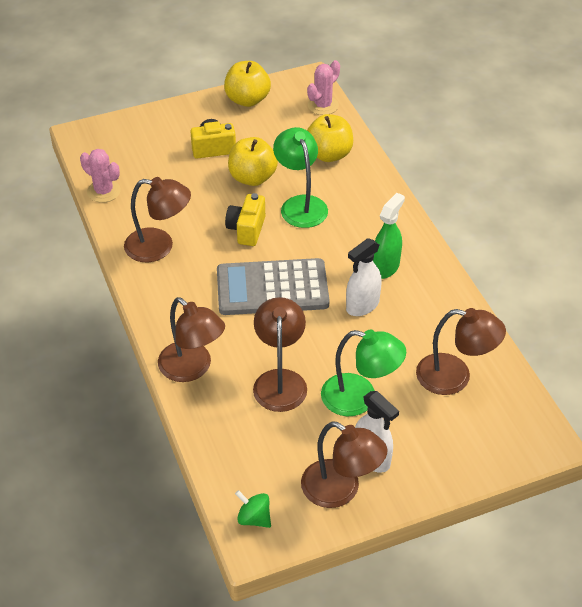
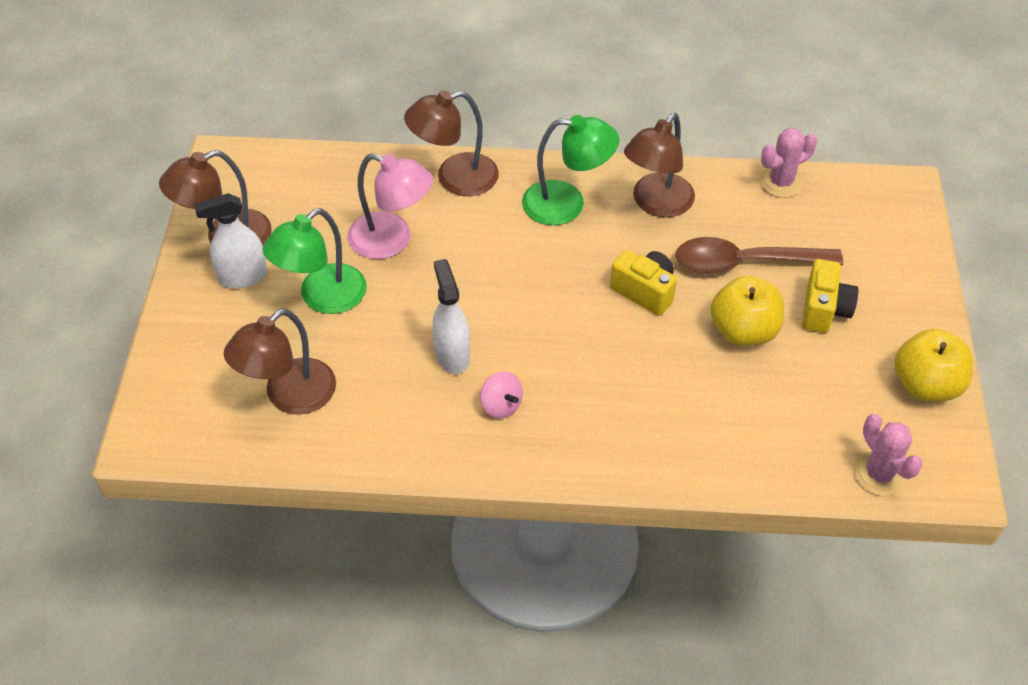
camera: 115 degrees right, 5 degrees up
grey calculator [217,258,329,315] -> none
green spinning top [235,490,271,528] -> none
brown lamp [253,297,307,412] -> pink lamp [347,153,433,259]
green lamp [273,127,328,228] -> green lamp moved to [522,115,619,225]
yellow apple [307,114,353,162] -> none
green spray bottle [373,193,405,279] -> pink spinning top [480,372,523,419]
none -> brown spoon [676,237,843,274]

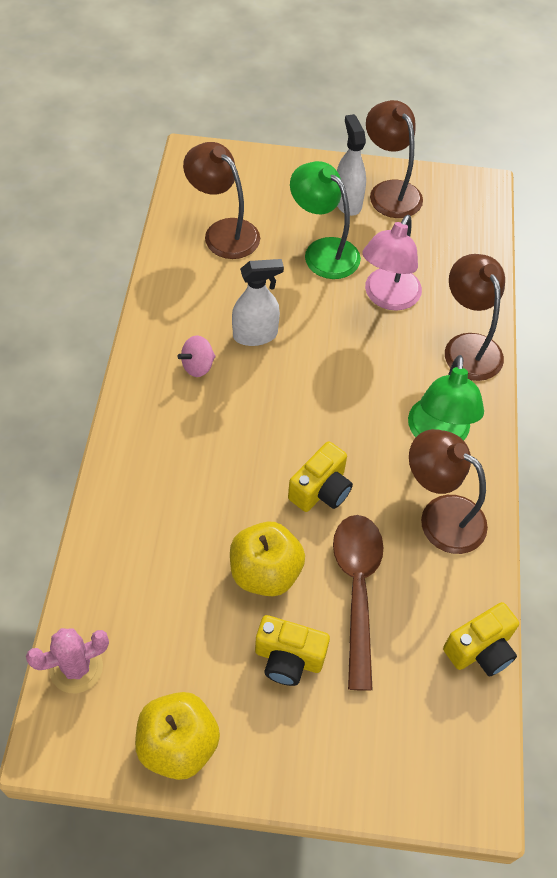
camera: 90 degrees right, 5 degrees up
pink cactus [759,128,817,198] -> yellow camera [443,602,519,677]

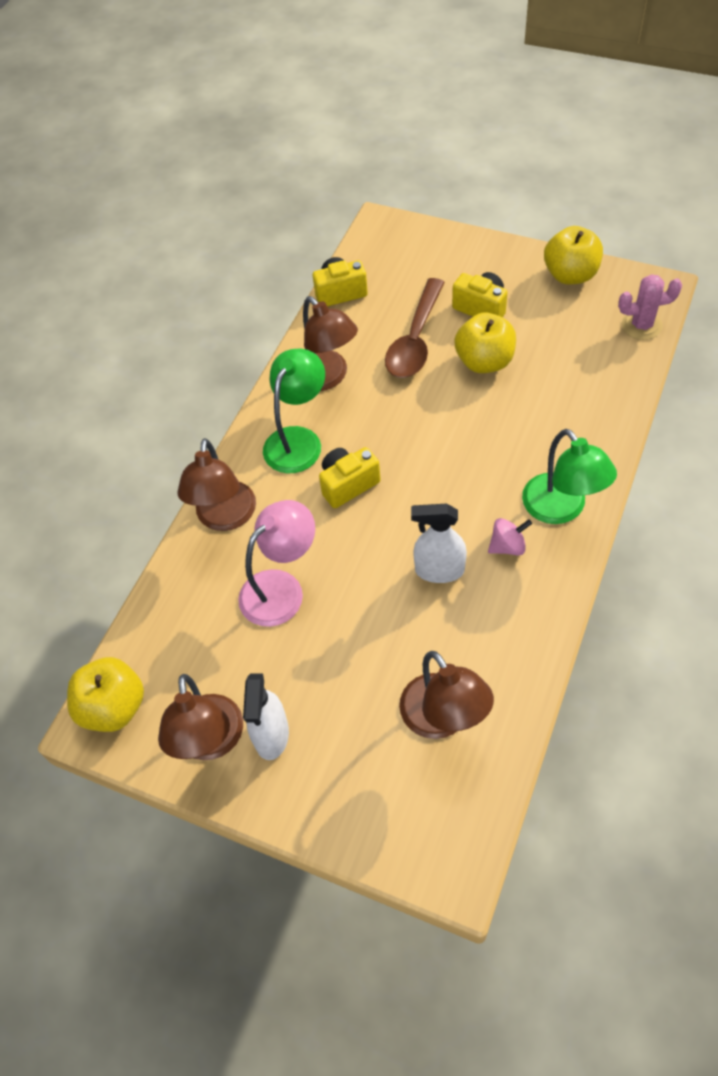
camera: 155 degrees left, 0 degrees up
yellow camera [288,441,353,512] -> yellow camera moved to [319,447,381,508]
green lamp [290,161,361,279] -> green lamp moved to [522,429,617,524]
none -> yellow apple [67,657,144,732]

